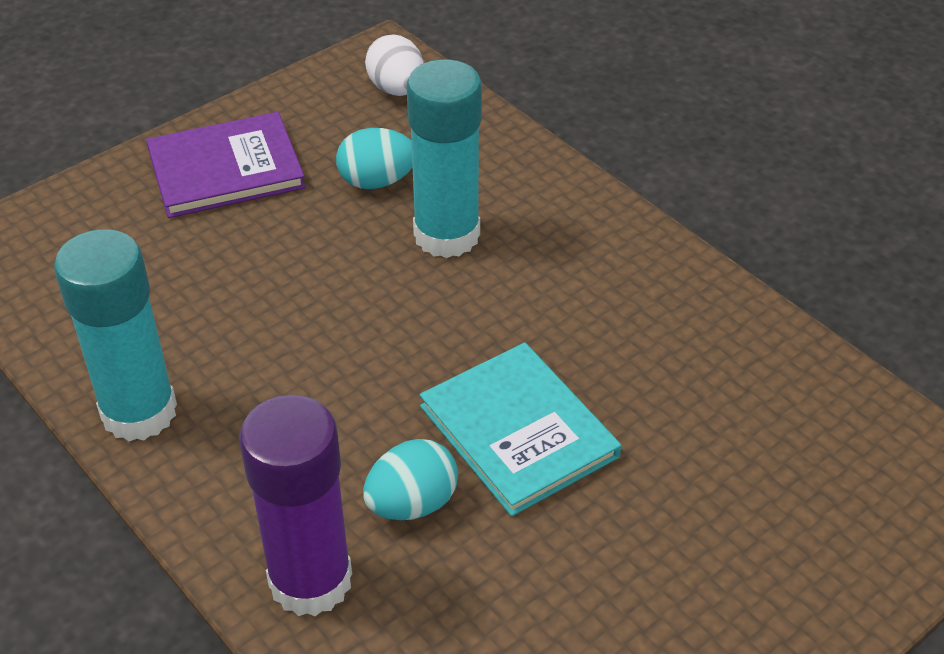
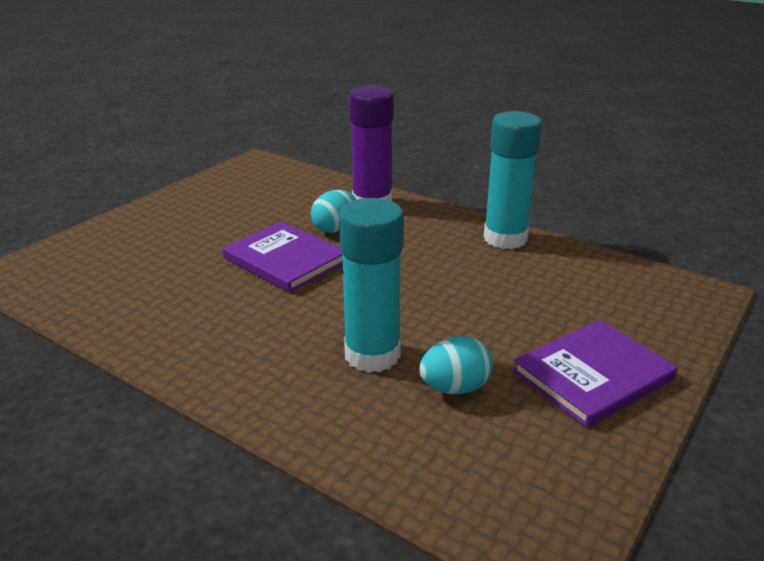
camera: 165 degrees right, 15 degrees down
white egg [365,34,424,96] -> none
turquoise book [420,342,621,516] -> purple book [222,222,343,292]

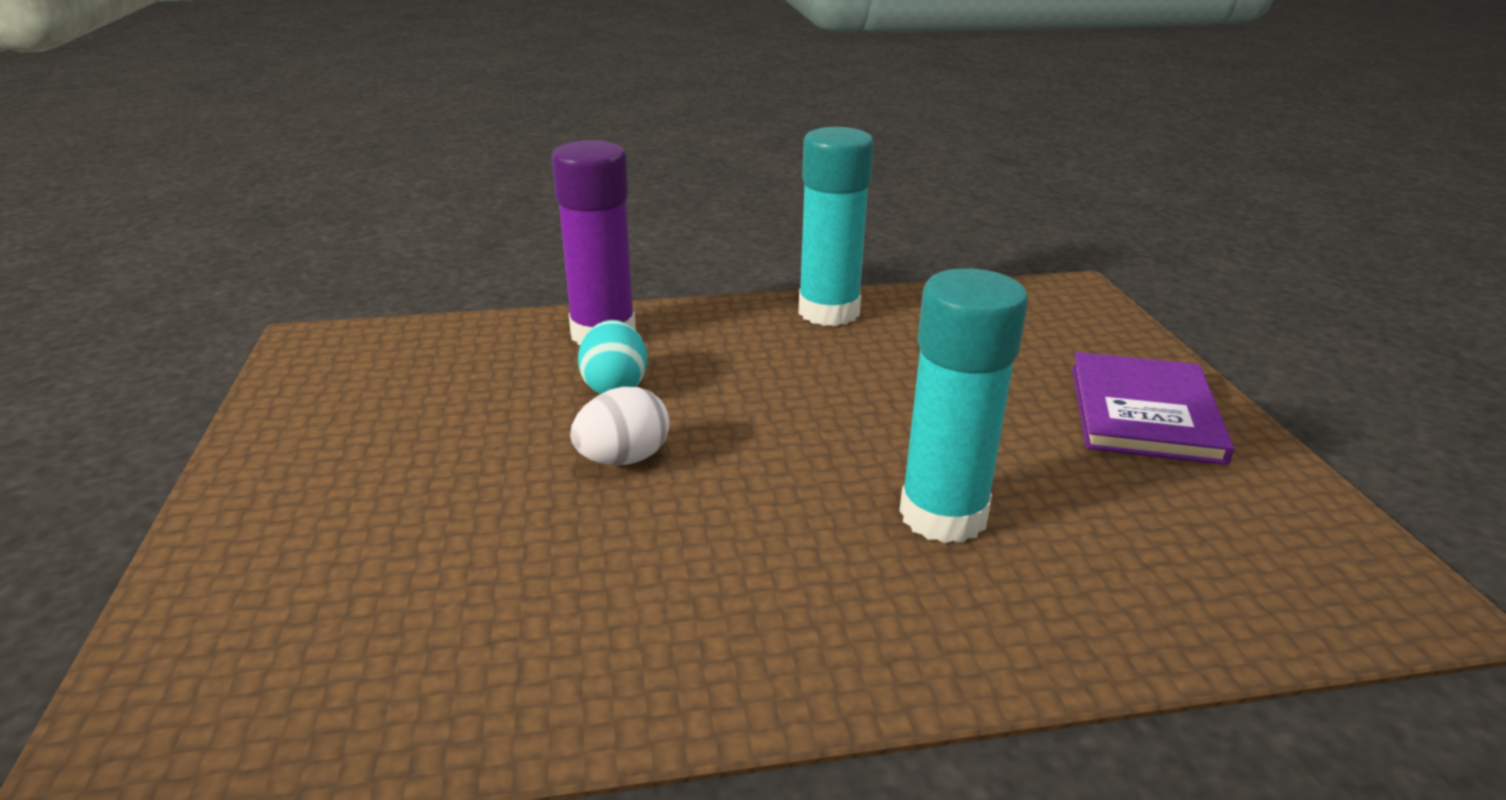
camera: 45 degrees left, 0 degrees up
purple book [222,222,343,292] -> white egg [570,387,670,465]
turquoise egg [419,336,493,394] -> none

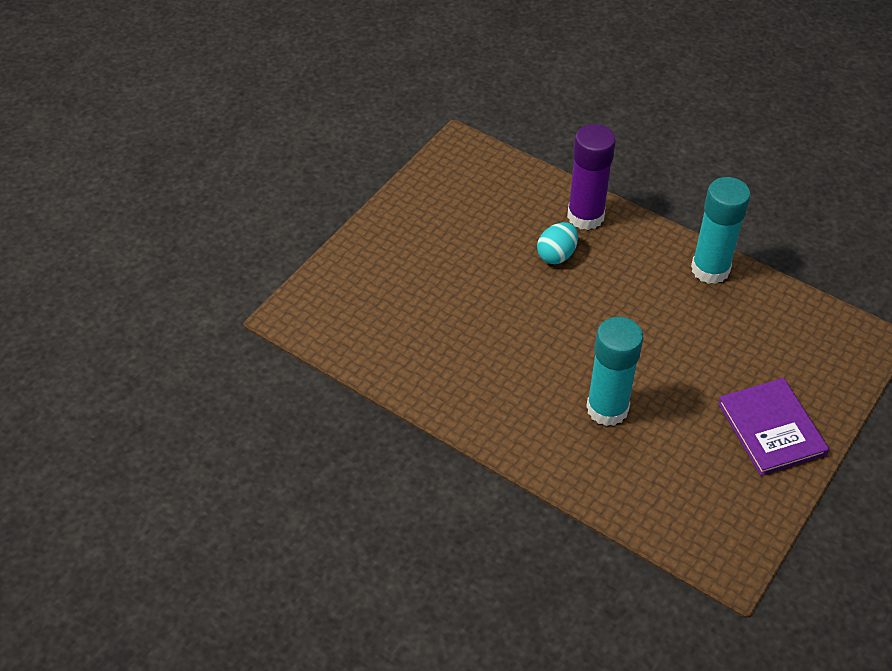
camera: 45 degrees right, 20 degrees up
white egg [570,387,670,465] -> none
purple book [1072,352,1234,465] -> purple book turned 75 degrees counterclockwise [718,378,829,476]

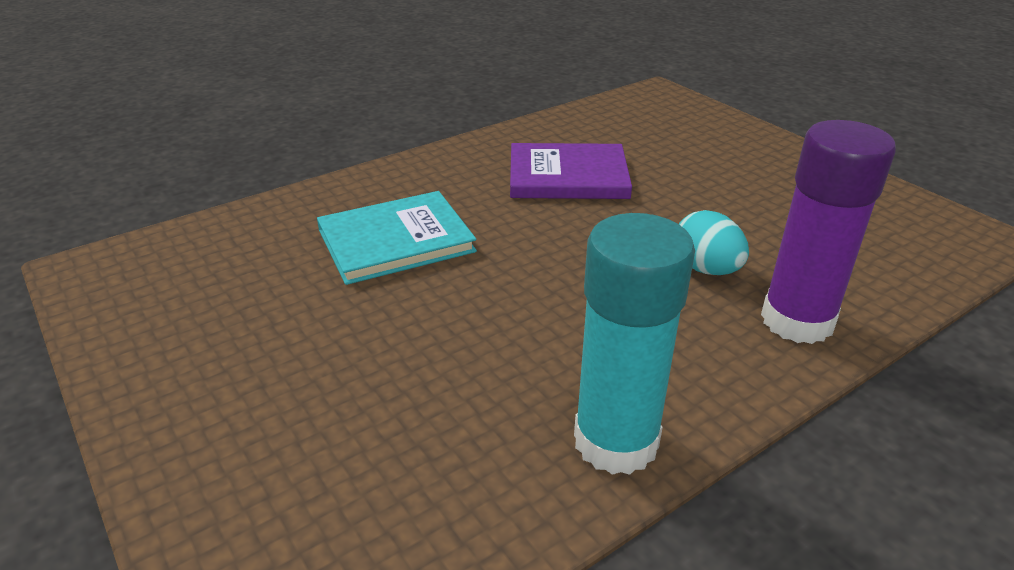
camera: 110 degrees right, 15 degrees down
turquoise glue stick [586,317,644,426] -> turquoise book [317,191,477,285]
purple book [718,378,829,476] -> purple book moved to [510,143,632,199]

